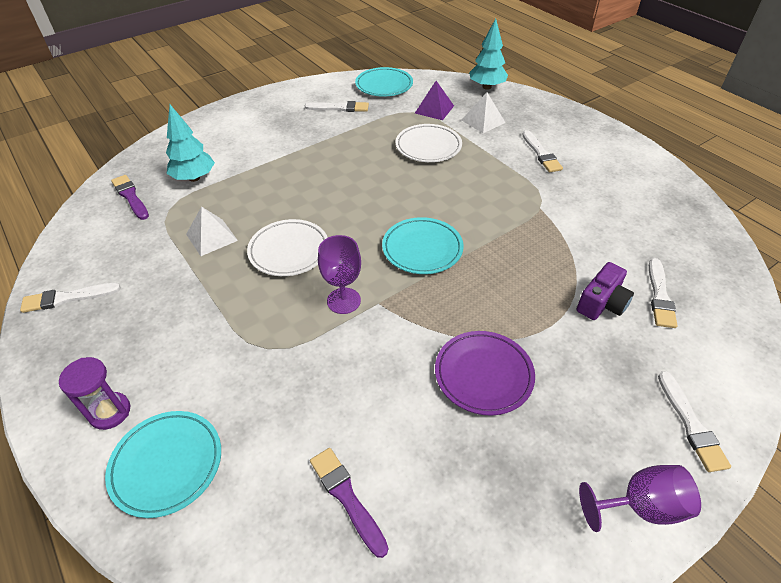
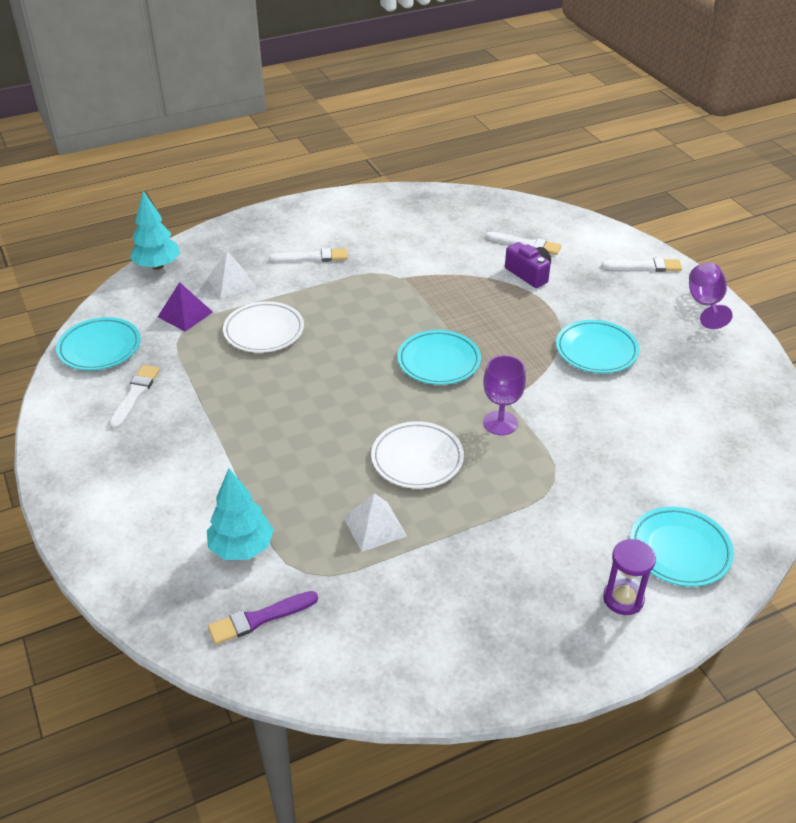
camera: 80 degrees left, 5 degrees down
white brush [20,283,120,313] -> none
purple brush [310,448,388,558] -> none
purple plate [435,331,535,416] -> turquoise plate [556,320,640,373]

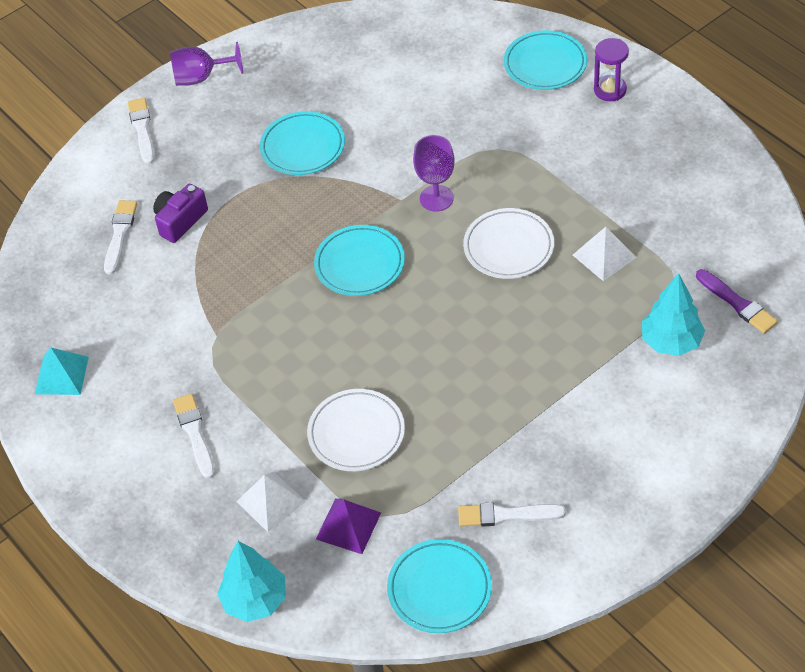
camera: 100 degrees left, 10 degrees up
none -> turquoise pyramid [35,348,89,395]

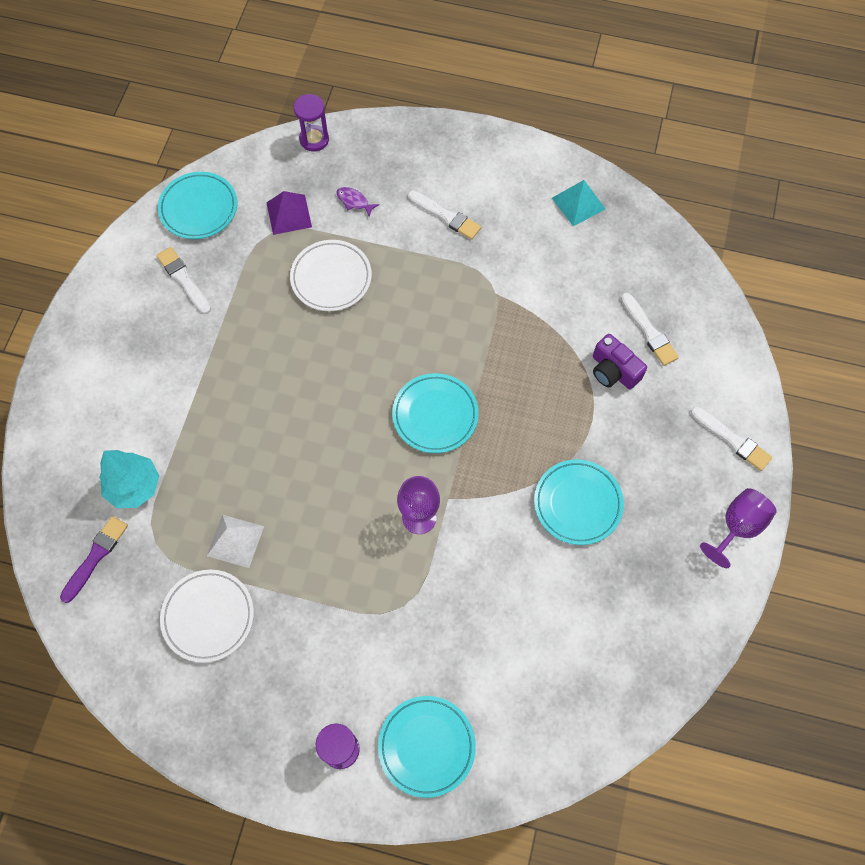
camera: 140 degrees right, 15 degrees up
purple camera [153,184,208,243] -> purple camera turned 135 degrees clockwise [593,334,647,389]
turquoise tree [217,541,286,622] -> purple hourglass [293,94,329,151]
white pyramid [236,472,306,532] -> purple fish [337,187,379,217]
white brush [458,503,566,527] -> white brush turned 90 degrees counterclockwise [156,247,211,314]
white plate [463,208,554,279] -> white plate moved to [160,570,254,663]
purple brush [696,269,778,334] -> purple brush turned 105 degrees clockwise [60,516,128,603]

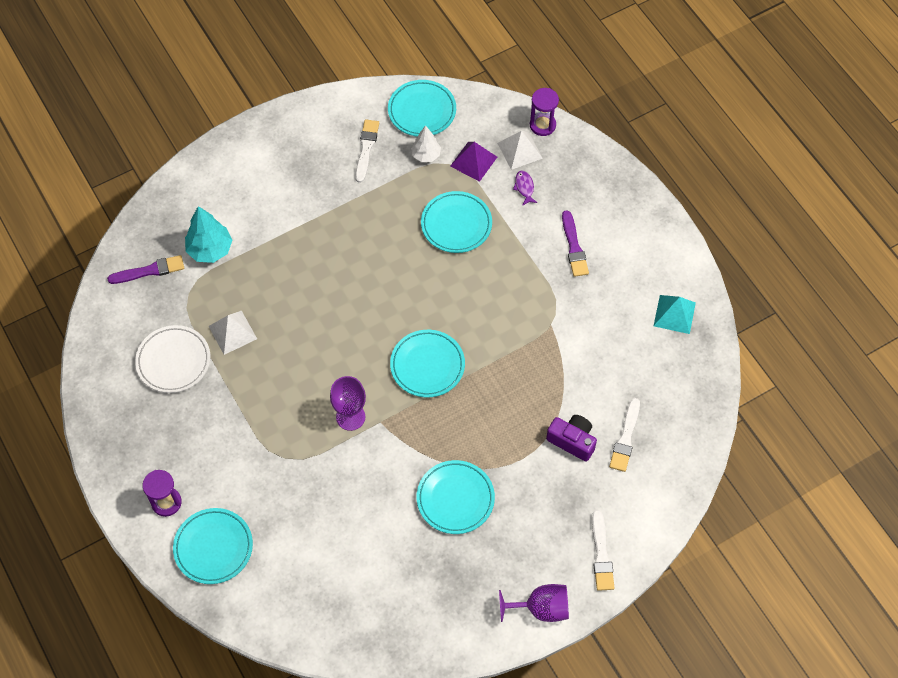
camera: 45 degrees right, 5 degrees down
white plate [290,240,372,311] -> turquoise plate [421,191,492,253]
white brush [408,190,481,240] -> purple brush [562,210,589,277]
purple camera [593,334,647,389] -> purple camera turned 120 degrees clockwise [546,415,597,462]
none -> white tree [411,125,441,162]
none -> white pyramid [497,131,543,170]

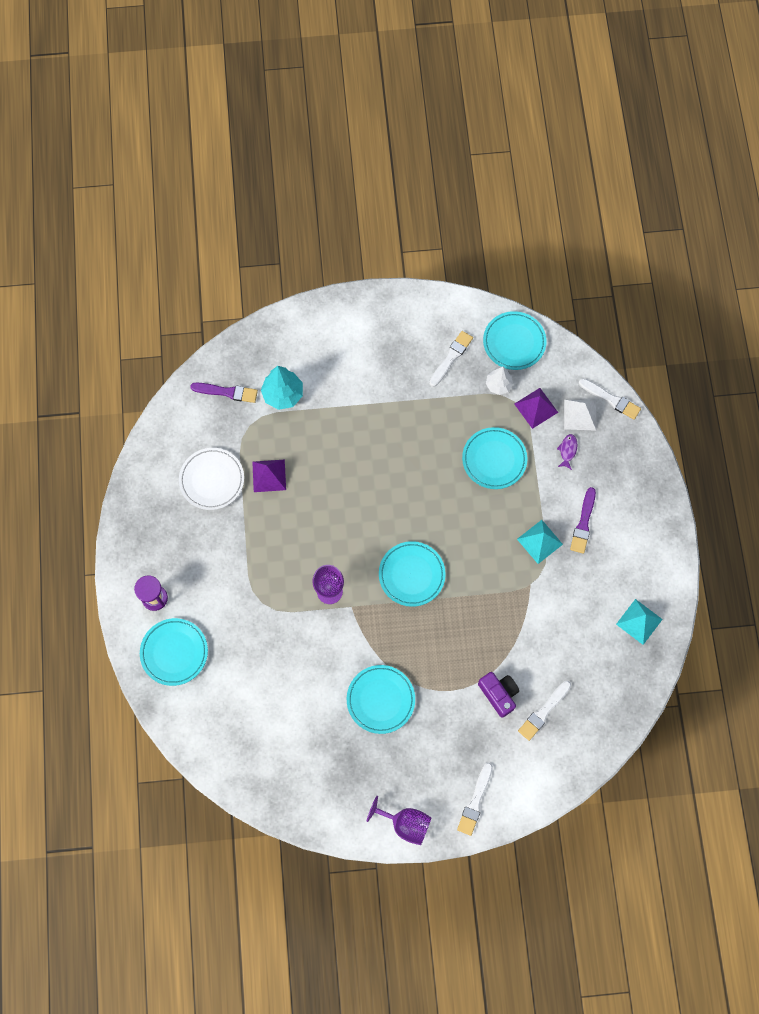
camera: 25 degrees right, 10 degrees up
white pyramid [209,311,257,355] -> purple pyramid [252,460,286,492]
purple hourglass [530,88,559,136] -> white brush [579,378,641,420]
none -> turquoise pyramid [517,520,563,564]

